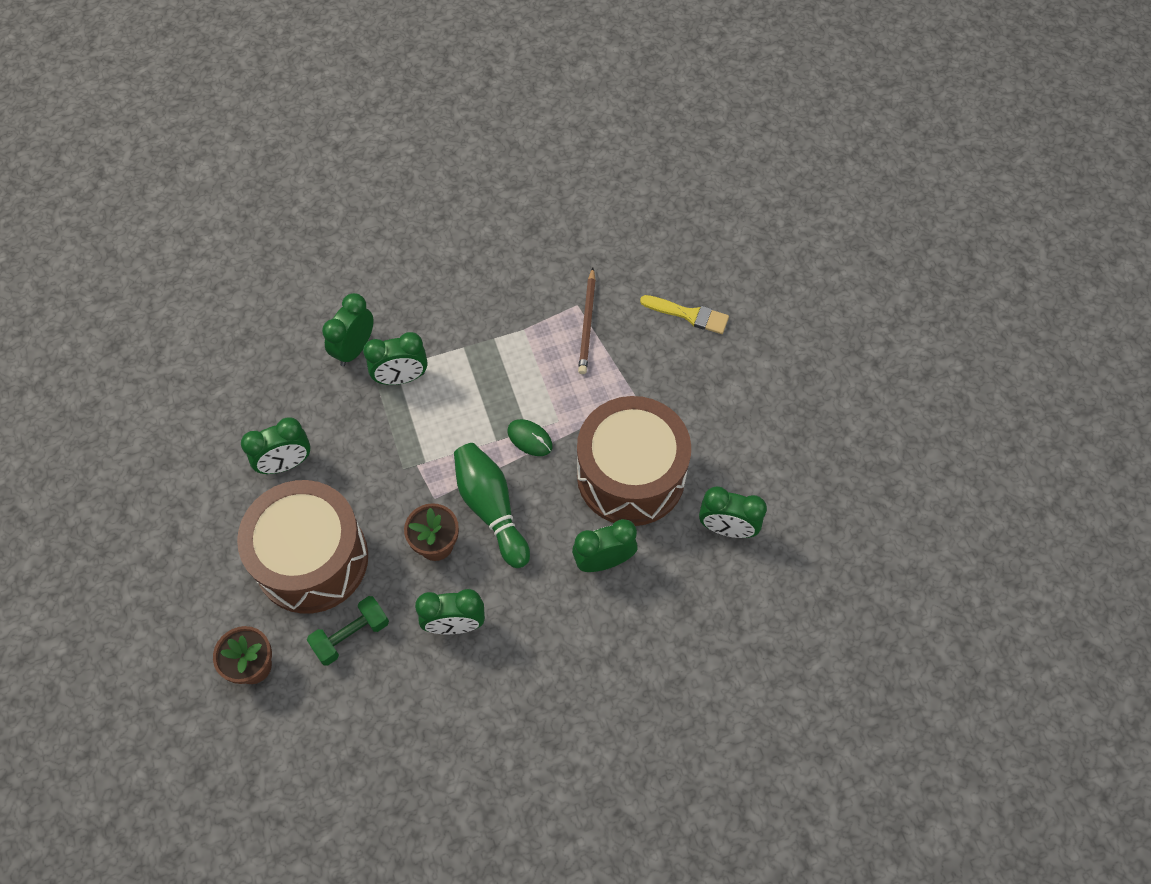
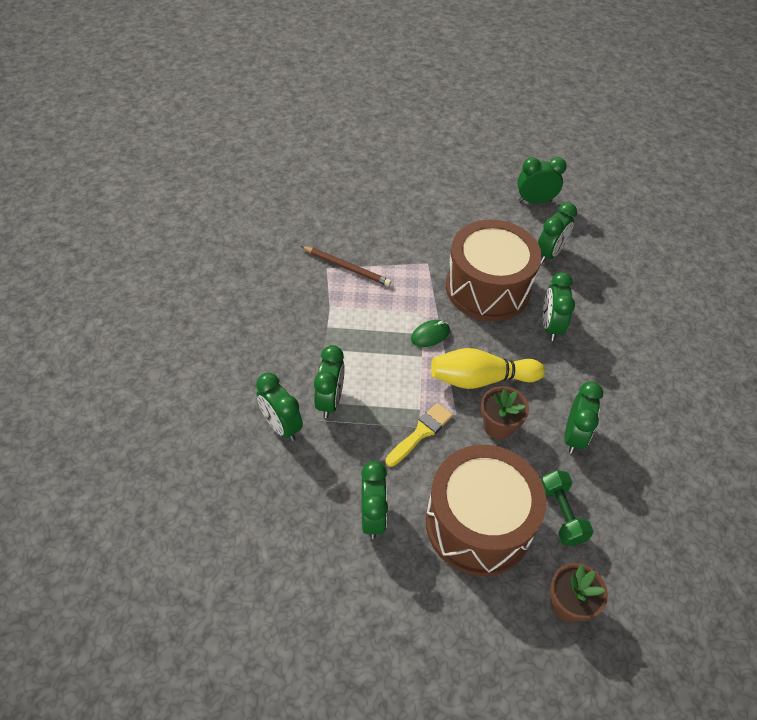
camera: 70 degrees left, 10 degrees down
green bowling pin [454,443,530,568] -> yellow bowling pin [431,348,545,389]
yellow brush [640,295,729,334] -> yellow brush moved to [385,403,453,467]
none -> green clock [517,157,567,204]

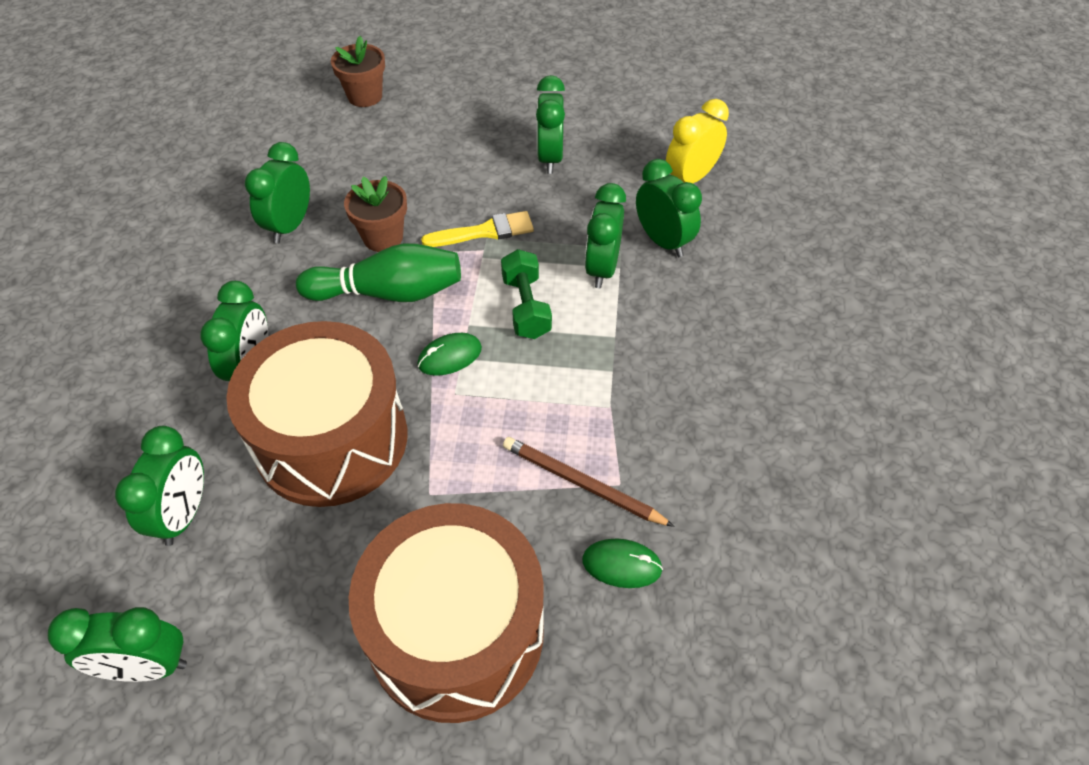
camera: 175 degrees left, 0 degrees up
yellow brush [385,403,453,467] -> yellow brush turned 150 degrees counterclockwise [421,211,534,247]
brown drum [426,445,547,576] -> brown drum moved to [349,503,544,723]
yellow bowling pin [431,348,545,389] -> green bowling pin [296,243,461,302]
green clock [538,202,577,263] -> green clock turned 150 degrees clockwise [115,426,204,546]
green dumbbell [541,470,593,546] -> green dumbbell moved to [501,249,552,339]
none -> green mouse [582,538,663,588]
none -> yellow clock [666,99,729,183]

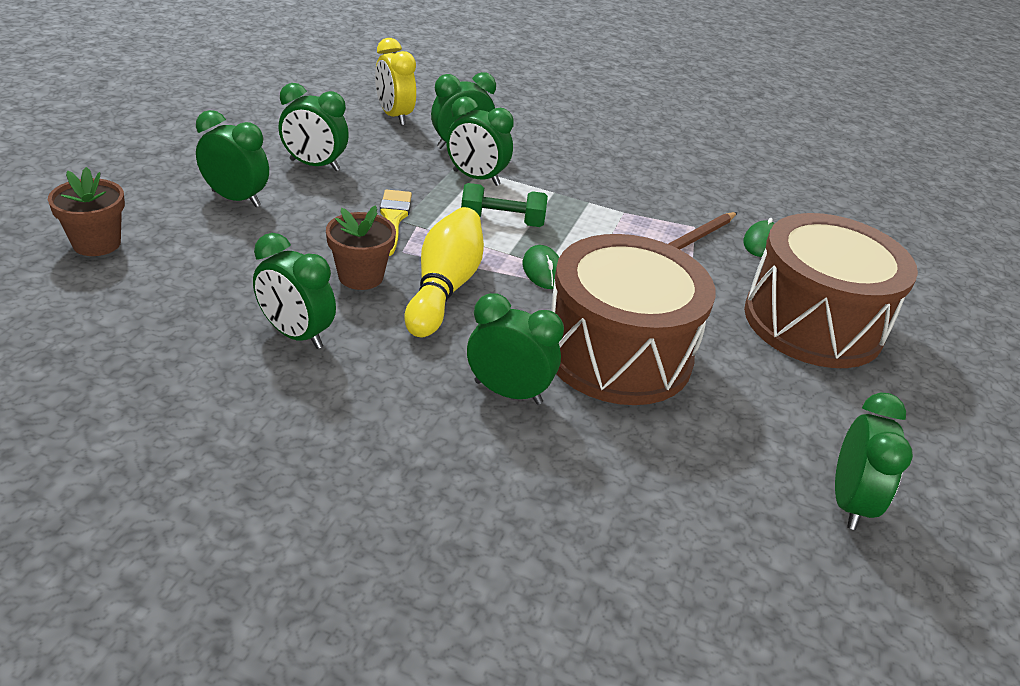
camera: 80 degrees left, 15 degrees down
green clock [115,426,204,546] -> green clock moved to [196,110,269,207]
green bowling pin [296,243,461,302] -> yellow bowling pin [405,207,484,337]

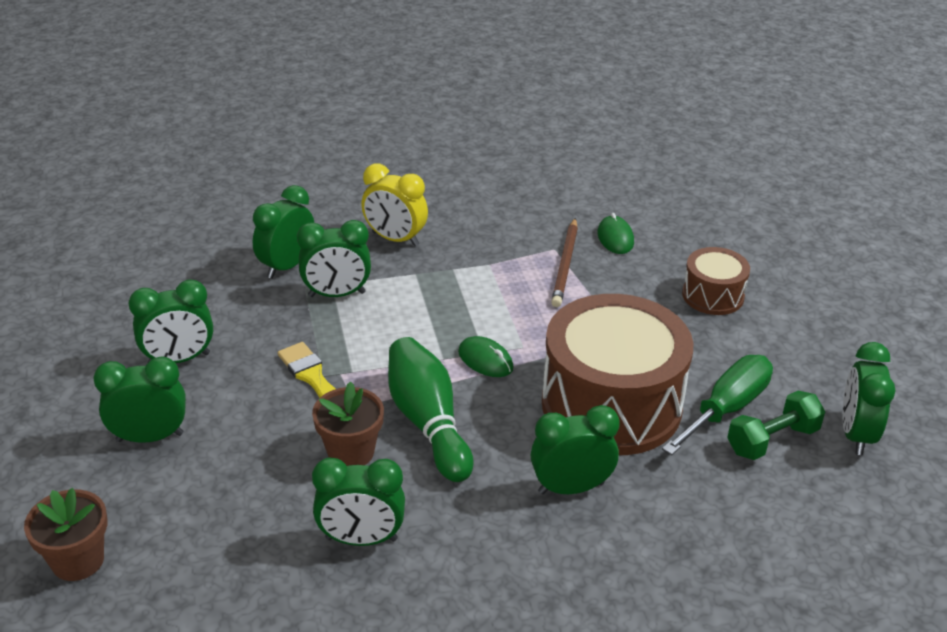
camera: 30 degrees left, 0 degrees up
yellow clock [375,38,416,126] -> yellow clock moved to [361,163,428,246]
yellow bowling pin [405,207,484,337] -> green bowling pin [388,337,474,482]
green dumbbell [461,183,548,227] -> green dumbbell moved to [727,391,825,460]
brown drum [744,213,918,368] -> brown drum [682,247,750,315], size x0.49
green clock [835,392,913,530] -> green clock turned 150 degrees counterclockwise [843,342,895,455]
none -> green screwdriver [662,355,773,455]

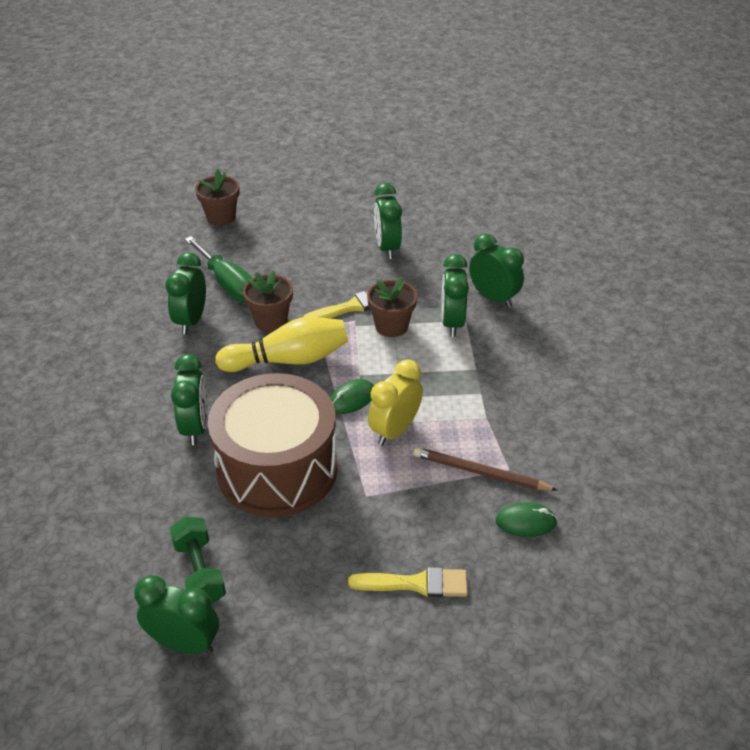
camera: 100 degrees right, 5 degrees up
green clock [93,356,186,443] -> none
yellow clock [361,163,428,246] -> yellow clock moved to [368,360,423,446]
green bowling pin [388,337,474,482] -> yellow bowling pin [215,317,348,372]
green screwdriver [662,355,773,455] -> green screwdriver moved to [185,236,253,302]
brown drum [682,247,750,315] -> yellow brush [348,567,468,597]
none -> brown flower pot [367,277,417,337]

